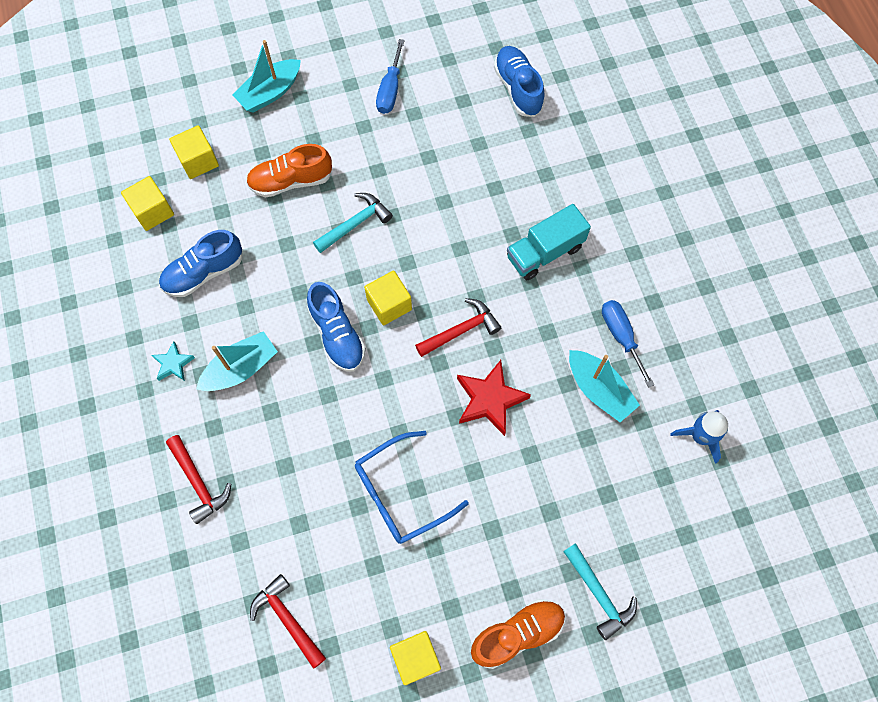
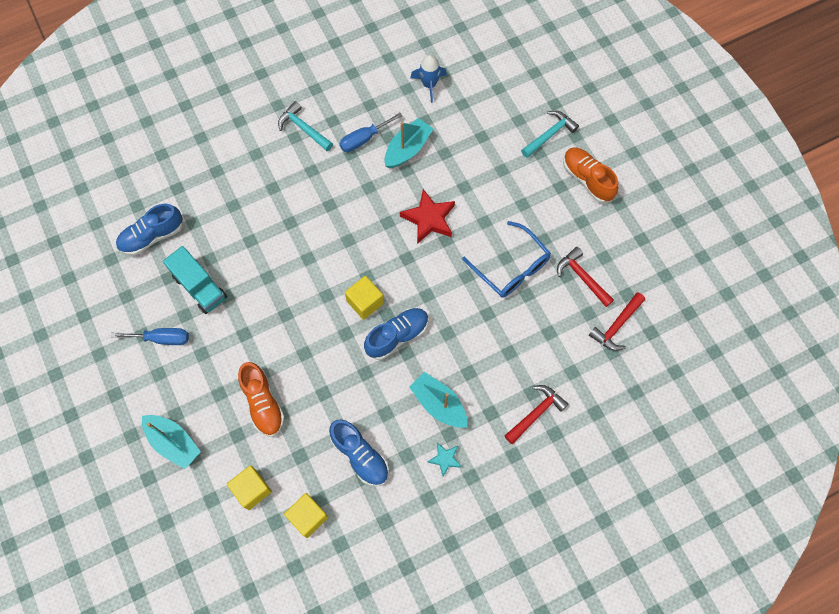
camera: 100 degrees left, 0 degrees up
turquoise hammer [313,193,393,253] -> turquoise hammer moved to [278,101,333,151]
yellow cube [390,631,441,685] -> none
red hammer [415,298,501,357] -> red hammer moved to [557,247,614,307]
turquoise truck [507,204,591,280] -> turquoise truck moved to [163,246,227,314]

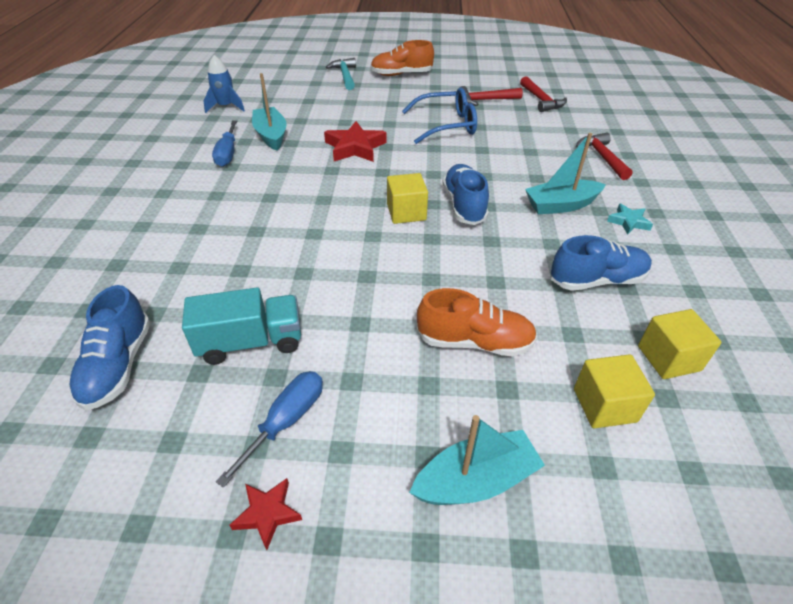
camera: 60 degrees left, 25 degrees down
turquoise hammer [278,101,333,151] -> none
none -> red star [229,478,302,550]

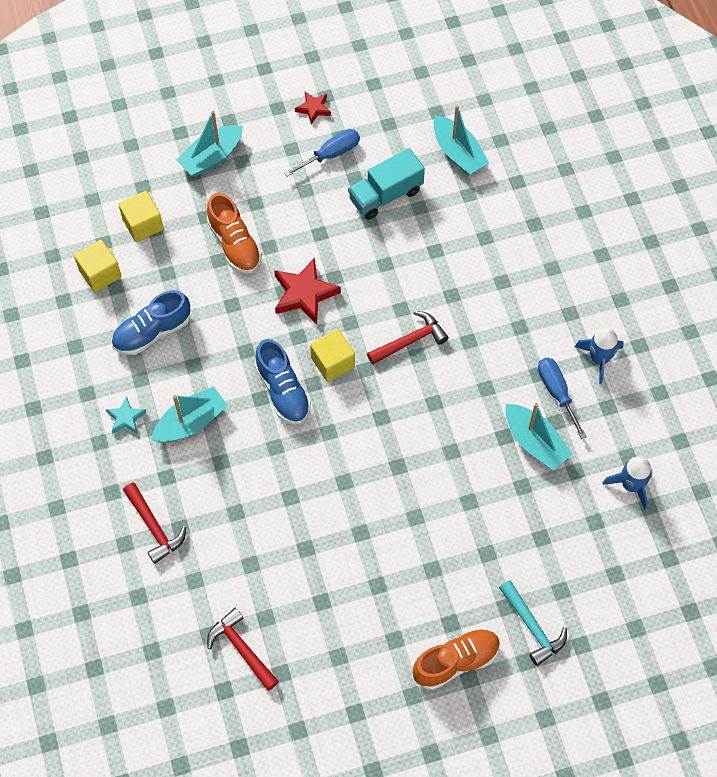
camera: 160 degrees right, 20 degrees up
blue shoe [69,285,151,410] -> turquoise boat [433,105,489,175]
blue screwdriver [216,371,323,488] -> blue screwdriver turned 135 degrees counterclockwise [284,129,360,176]
red star [324,121,387,162] -> red star moved to [274,257,341,324]
blue glasses [402,88,477,144] -> none
orange shoe [417,288,537,356] -> orange shoe turned 105 degrees counterclockwise [207,193,262,274]
red hammer [459,86,523,106] -> red hammer moved to [367,311,449,365]
none -> blue rocket [575,328,624,384]

